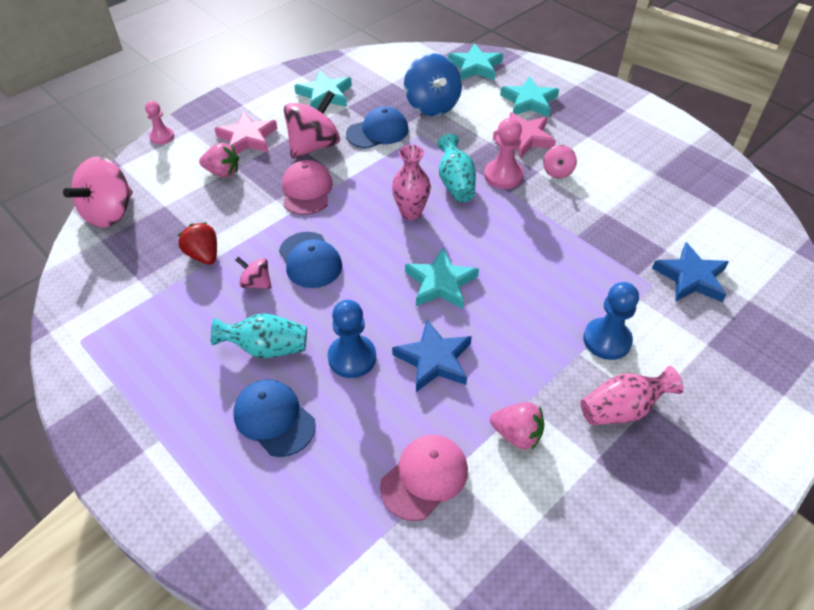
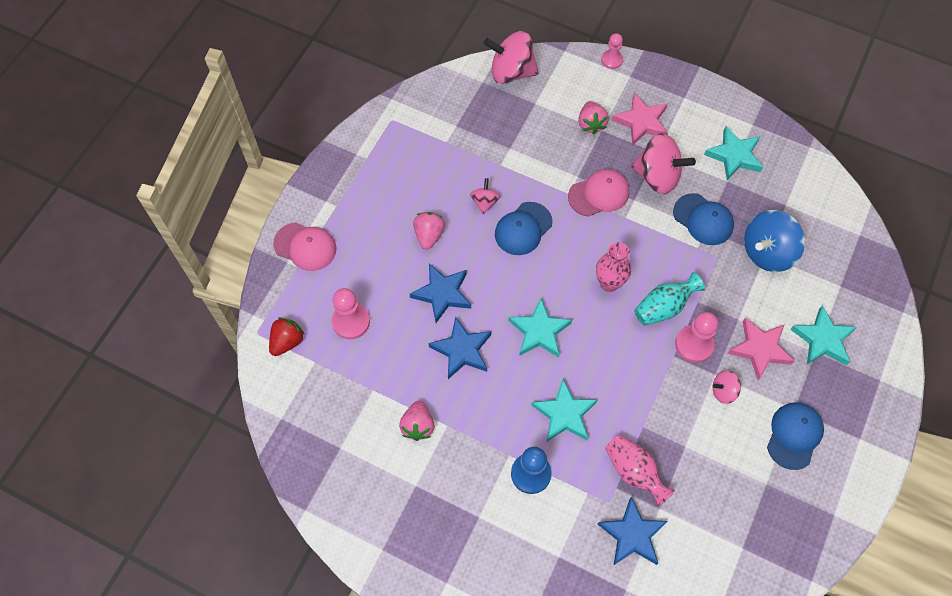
camera: 70 degrees right, 15 degrees up
red strawberry [178,222,217,265] -> red strawberry moved to [269,317,305,356]
turquoise vase [211,313,307,358] -> pink strawberry [413,212,445,250]
blue cap [234,379,316,457] -> blue cap moved to [767,402,824,470]
blue pawn [328,300,376,378] -> blue star [410,264,471,323]
pink cap [380,435,468,521] -> pink cap moved to [273,222,337,271]
turquoise star [448,43,503,80] -> turquoise star moved to [531,379,597,442]
pink vase [580,366,683,425] -> pink vase moved to [605,435,675,506]
none -> pink pawn [332,288,370,339]

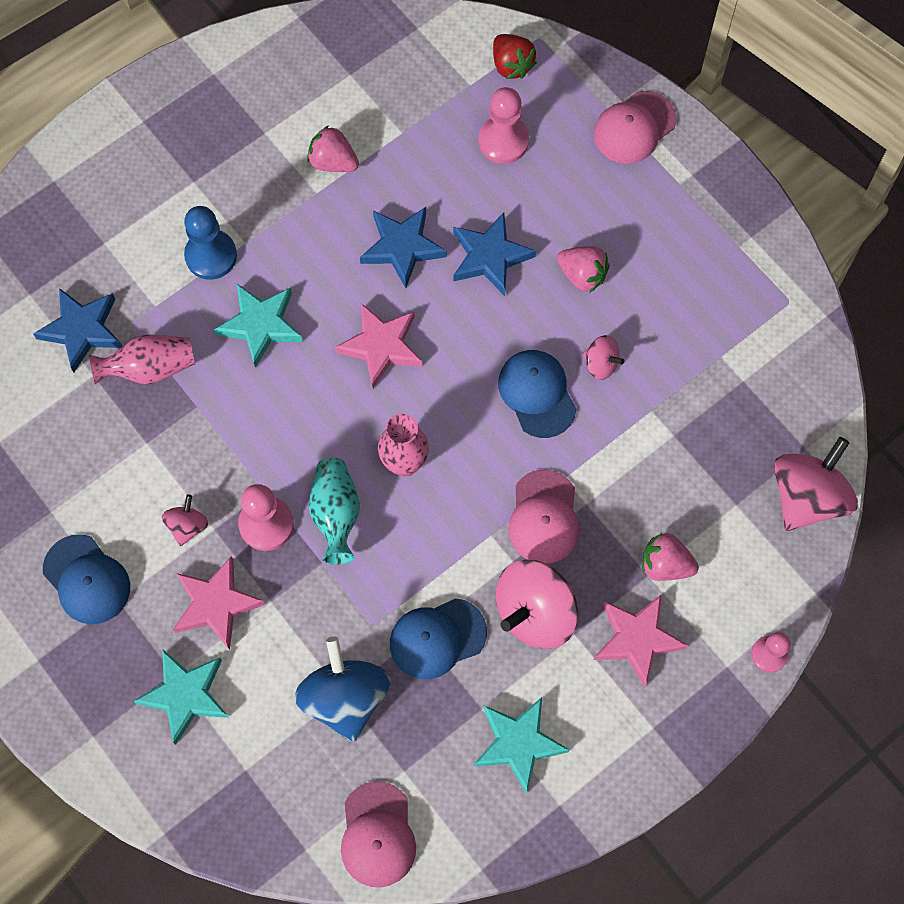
camera: 115 degrees right, 5 degrees up
turquoise star [508,298,572,358] -> pink star [334,303,422,388]
none -> pink cap [341,781,416,888]

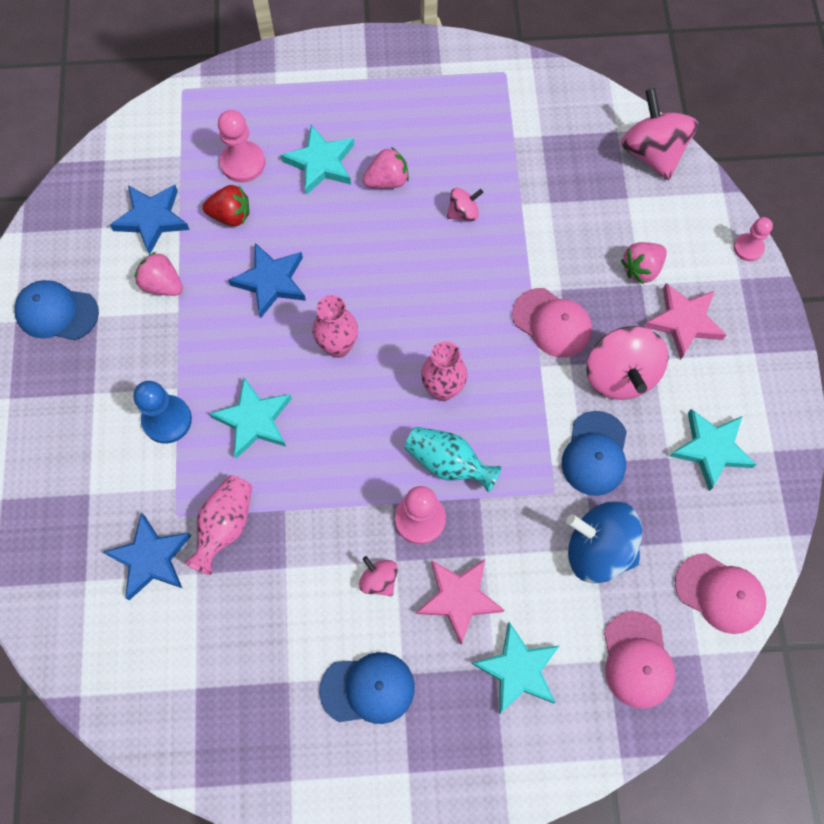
camera: 55 degrees left, 0 degrees up
pink strawberry [307,125,359,172] -> pink strawberry turned 60 degrees clockwise [135,252,183,296]
pink star [334,303,422,388] -> pink vase [312,295,358,358]
blue star [453,212,536,296] -> blue star moved to [110,185,190,255]
red strawberry [493,34,537,79] -> red strawberry moved to [203,185,250,226]
blue cap [498,350,577,438] -> blue cap moved to [14,280,99,340]
pink cap [594,91,676,164] -> pink cap moved to [604,611,675,709]
none -> turquoise star [281,125,354,195]

